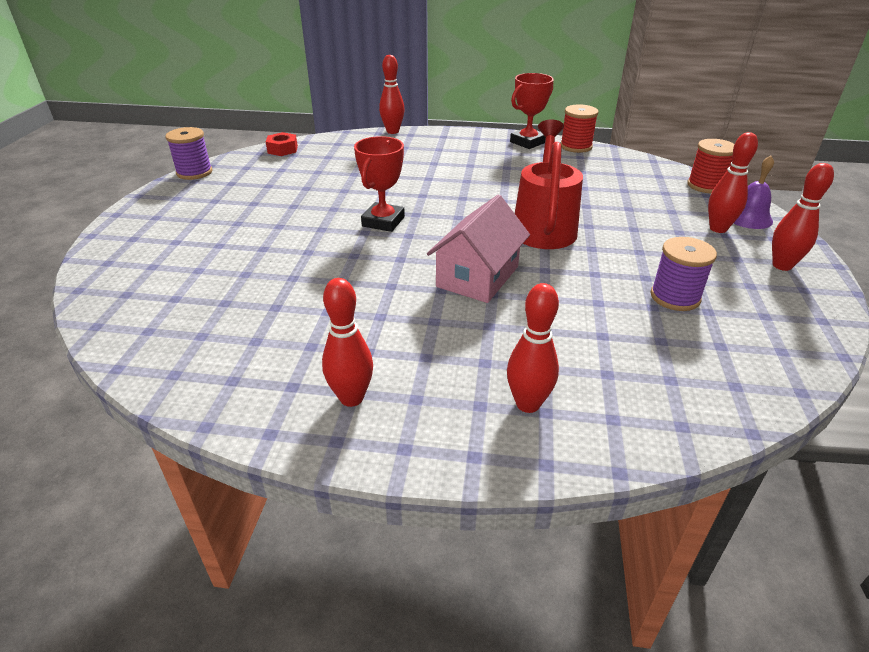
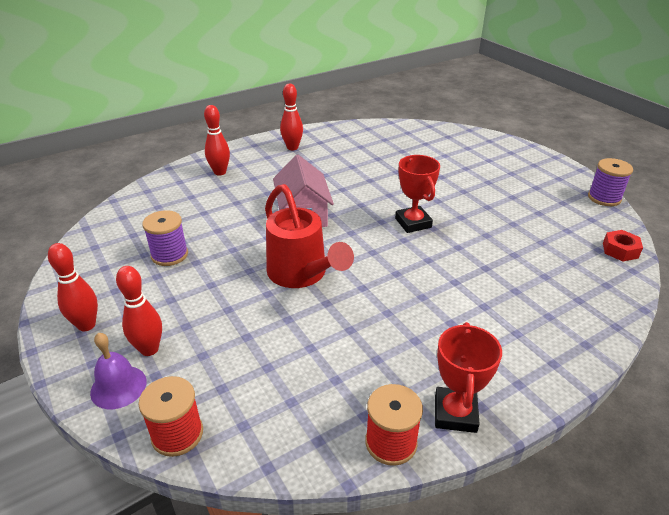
camera: 140 degrees right, 0 degrees up
red bowling pin [379,55,405,134] -> none

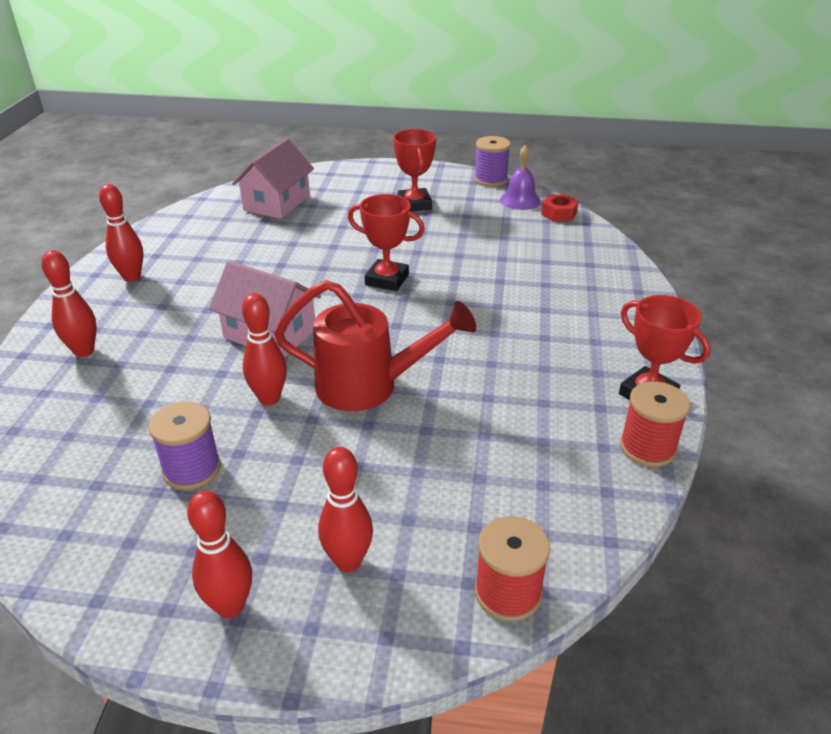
camera: 50 degrees left, 0 degrees up
purple bell [90,333,147,409] -> purple bell moved to [500,145,540,210]
none -> pink house [232,138,314,219]
none -> red bowling pin [242,293,287,405]
none -> red trophy [393,129,436,212]

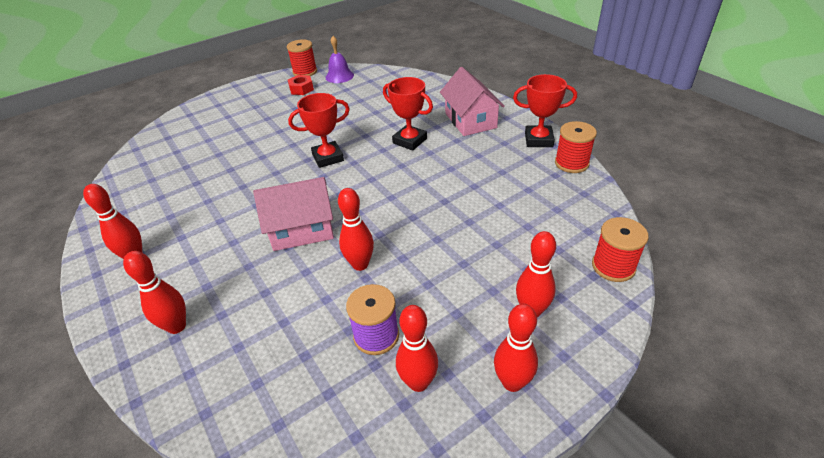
camera: 40 degrees left, 5 degrees up
pink house [232,138,314,219] -> pink house moved to [440,67,505,136]
red watering can [274,280,476,411] -> none
red trophy [393,129,436,212] -> red trophy moved to [383,77,433,151]
purple spool [474,136,511,187] -> red spool [287,39,317,76]
red nut [541,194,579,222] -> red nut moved to [288,75,314,95]
none -> red bowling pin [396,305,438,392]

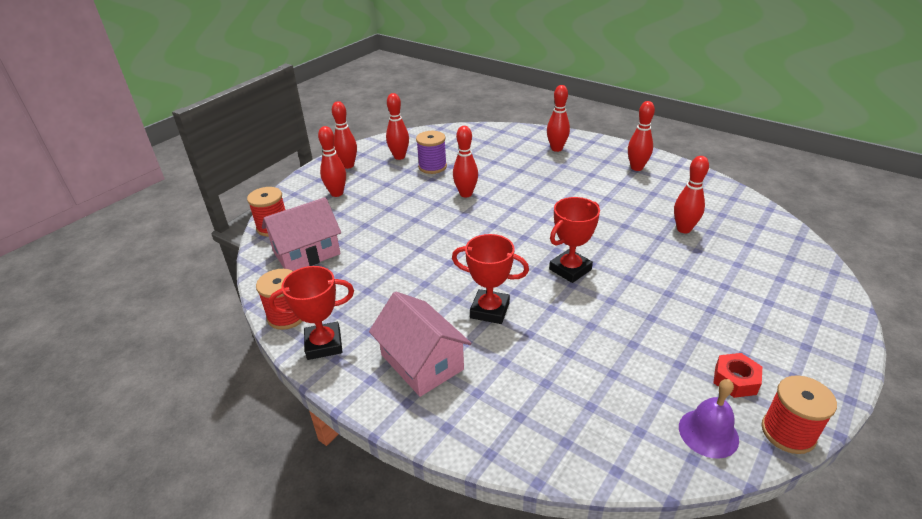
camera: 160 degrees right, 5 degrees down
pink house [253,177,334,251] -> pink house moved to [262,197,341,271]
none -> red bowling pin [674,156,709,233]

